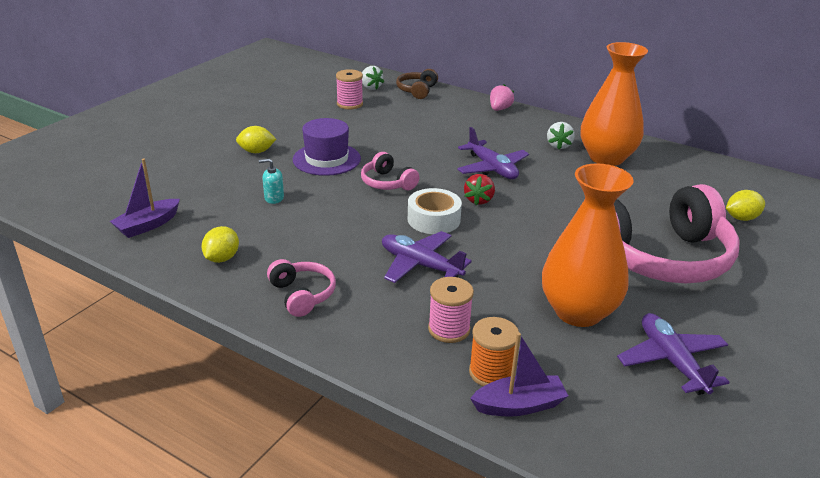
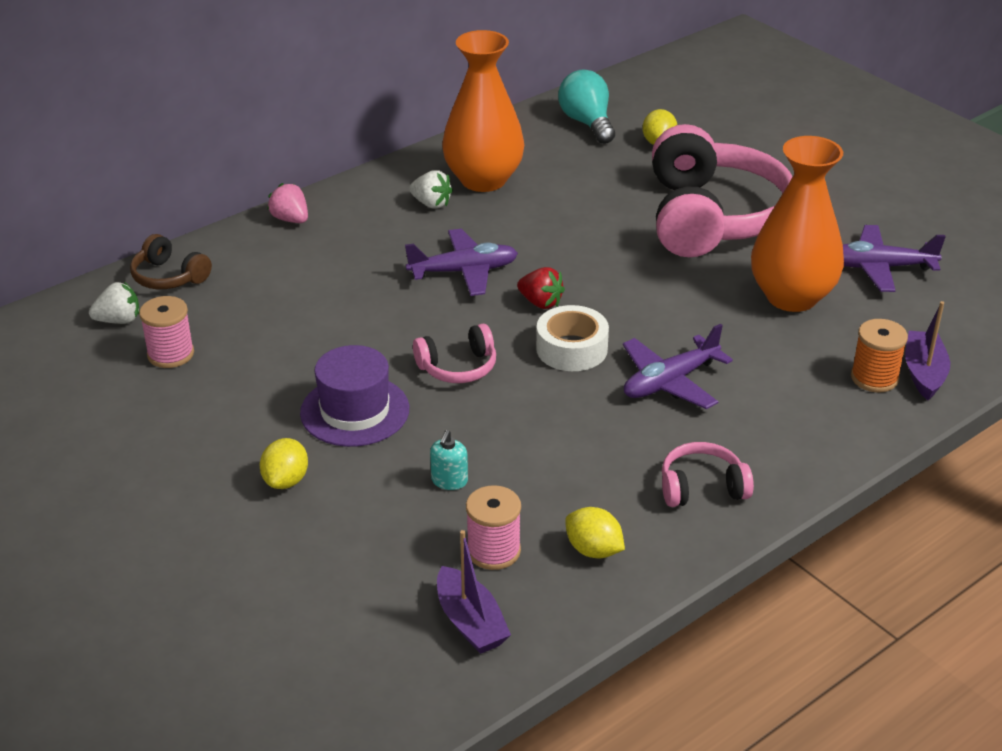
camera: 70 degrees left, 5 degrees up
pink spool [428,277,474,343] -> pink spool moved to [466,485,521,570]
none -> turquoise light bulb [558,69,615,144]

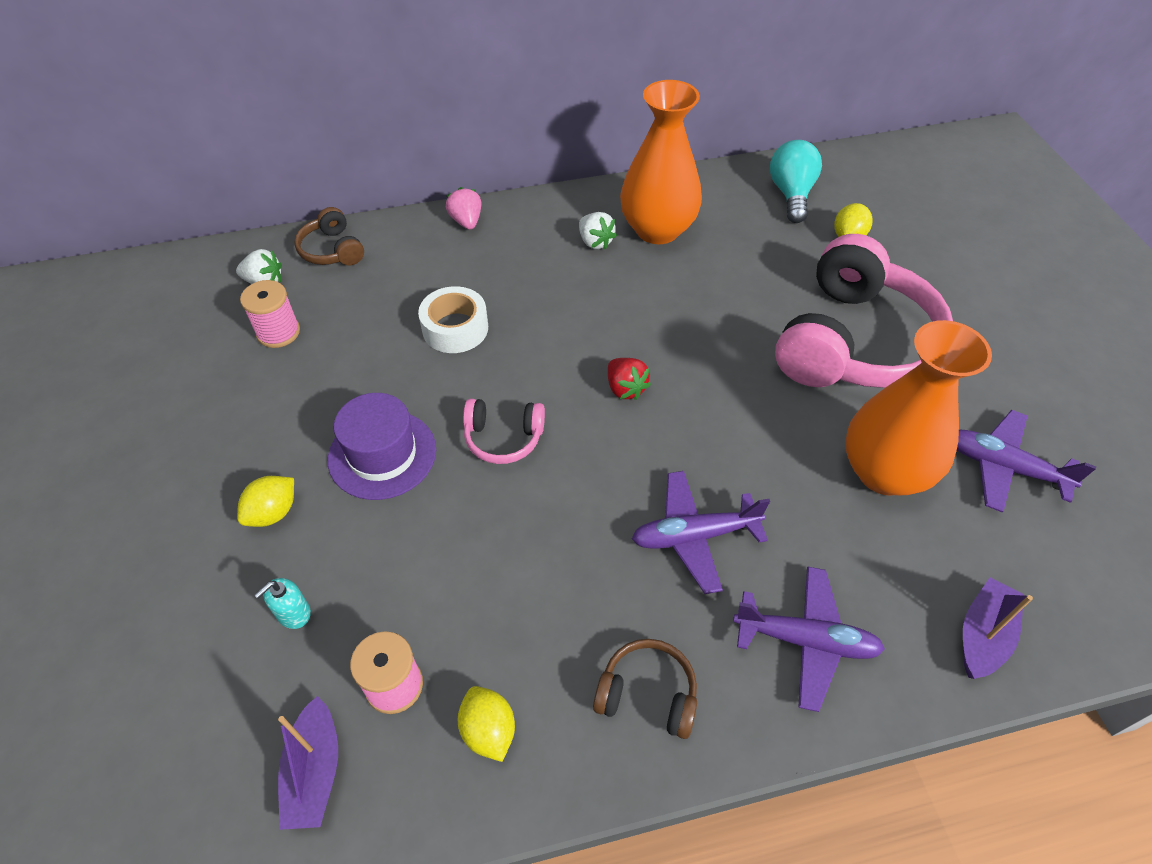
camera: 25 degrees right, 15 degrees up
purple plane [405,229,518,296] -> purple plane moved to [733,566,885,712]
turquoise soap dispenser [430,430,468,490] -> turquoise soap dispenser moved to [254,578,311,629]
white tape [536,305,609,371] -> white tape moved to [418,286,488,353]
pink headphones [662,442,754,507] -> brown headphones [593,639,697,739]
orange spool [851,319,908,392] -> none

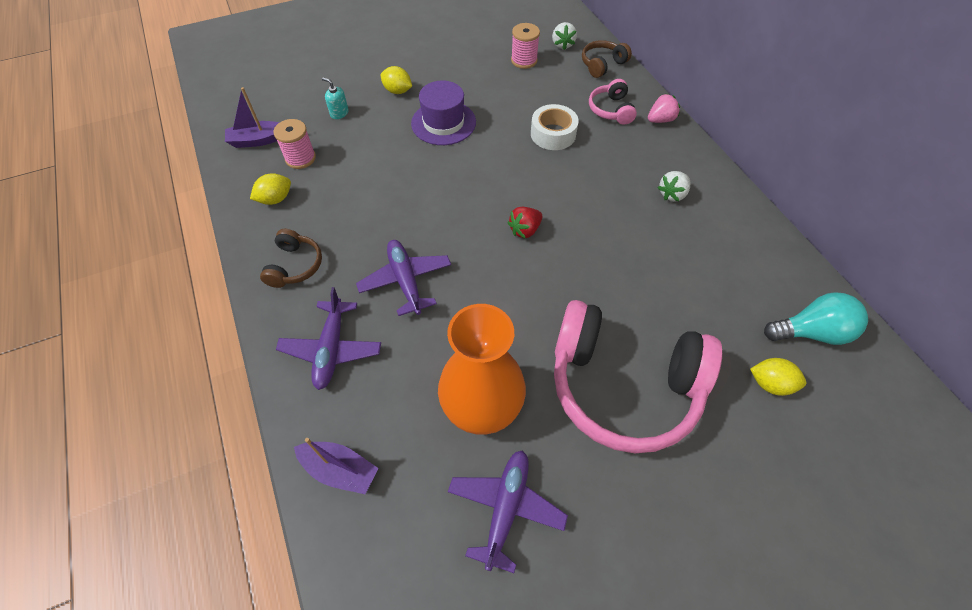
camera: 80 degrees right, 5 degrees up
pink headphones [463,399,545,464] -> pink headphones moved to [589,79,637,125]
orange vase [620,80,702,244] -> none

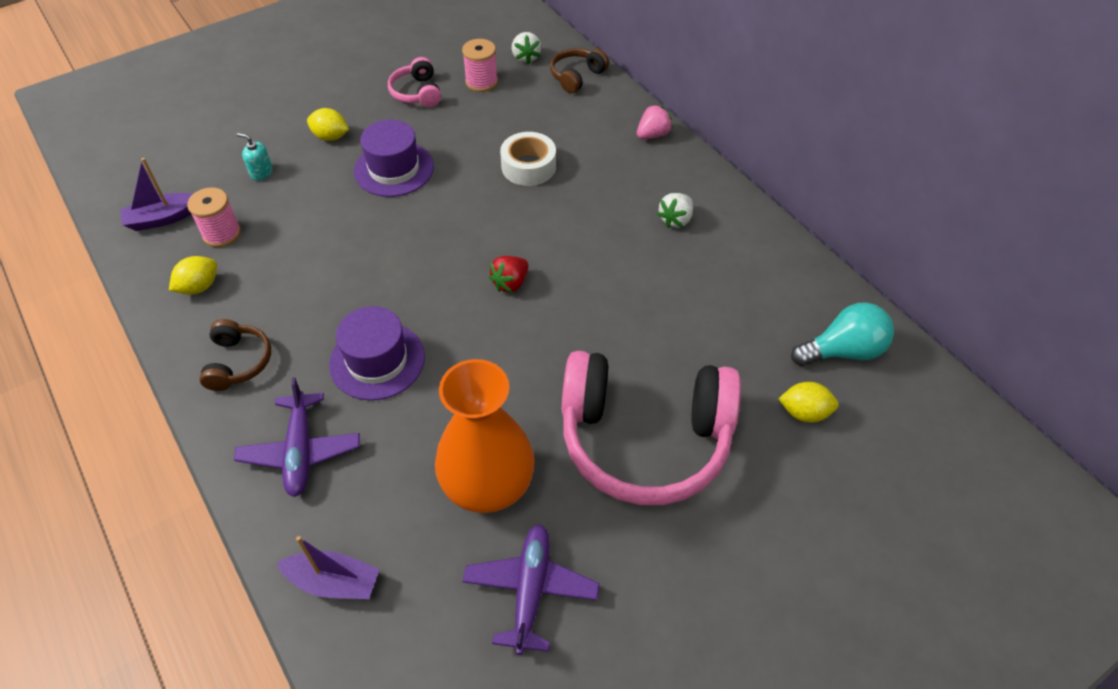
camera: 10 degrees left, 5 degrees down
purple plane [356,240,451,316] -> purple hat [329,306,425,400]
pink headphones [589,79,637,125] -> pink headphones moved to [388,57,441,107]

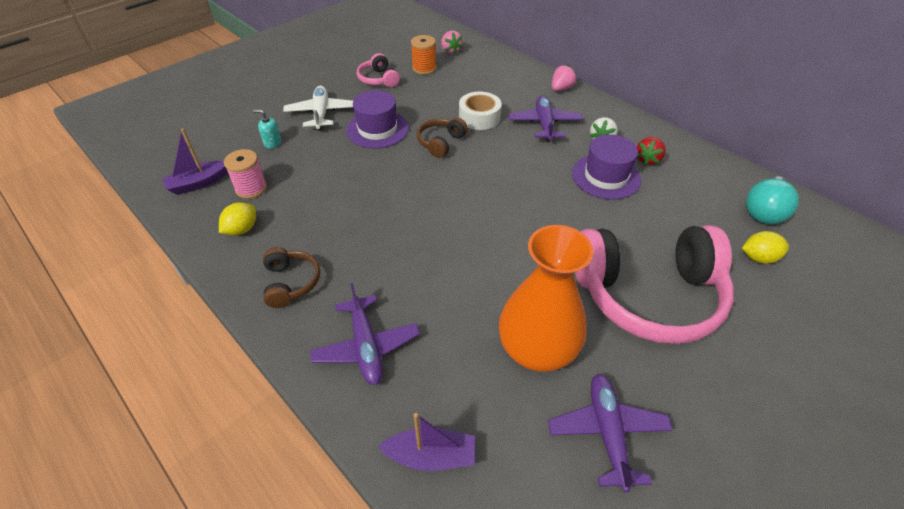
camera: 10 degrees left, 5 degrees down
yellow lemon [307,108,349,141] -> white plane [283,86,353,131]
purple hat [329,306,425,400] -> purple hat moved to [572,135,641,200]
pink spool [462,39,498,92] -> orange spool [411,35,436,75]
red strawberry [488,256,528,292] -> red strawberry moved to [637,137,666,165]
white strawberry [512,32,541,64] -> pink strawberry [441,31,463,54]
brown headphones [550,48,609,93] -> brown headphones moved to [417,117,468,158]
turquoise light bulb [791,302,894,366] -> turquoise light bulb turned 150 degrees clockwise [746,176,799,224]
none -> purple plane [508,95,583,142]

